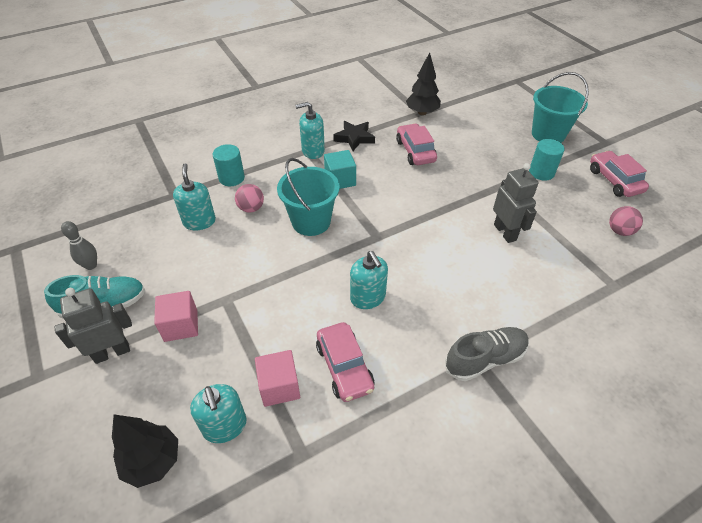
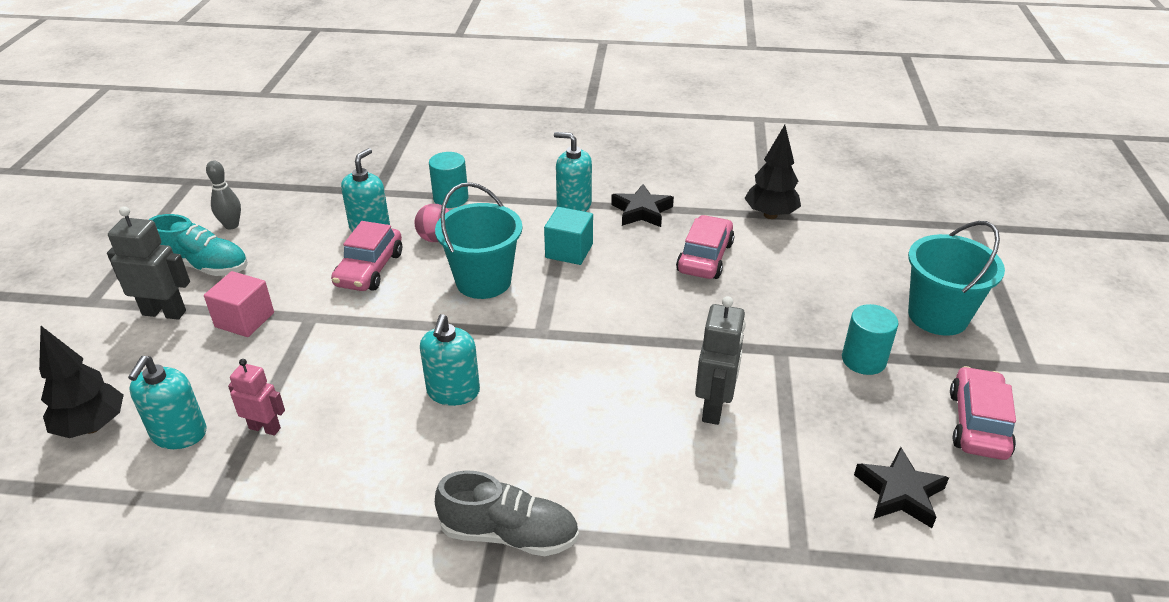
camera: 35 degrees right, 10 degrees down
pink cube [255,350,300,407] -> pink robot [228,359,285,436]
pink car [316,322,374,402] -> pink car moved to [331,221,402,291]
pink ball [609,206,643,236] -> black star [854,447,949,528]

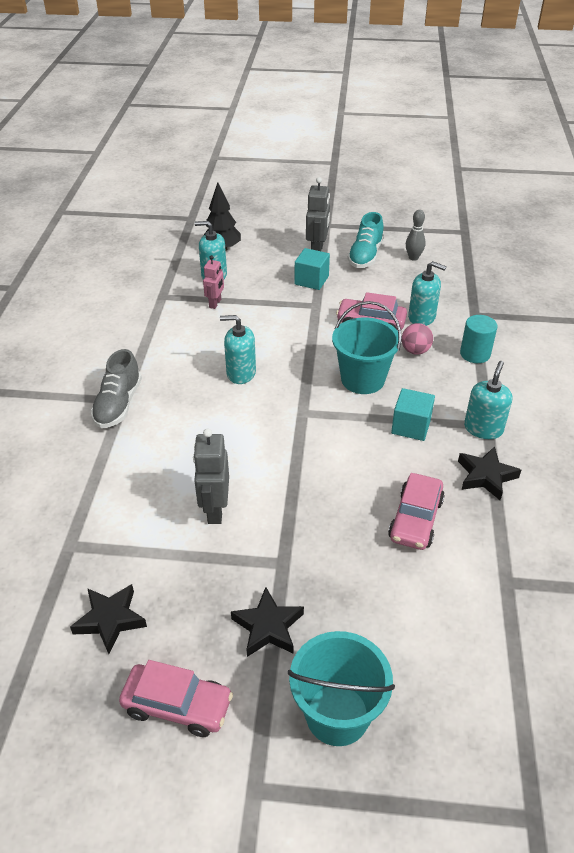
camera: 90 degrees right, 5 degrees up
pink cube [204,271,274,337] -> turquoise cube [295,248,330,290]
pink car [676,215,734,279] -> pink car turned 90 degrees clockwise [388,473,445,550]
grey robot [695,296,746,425] -> grey robot turned 75 degrees clockwise [193,428,229,524]
black tree [744,125,801,219] -> none
turquoise cylinder [842,304,899,375] -> black star [231,587,304,657]

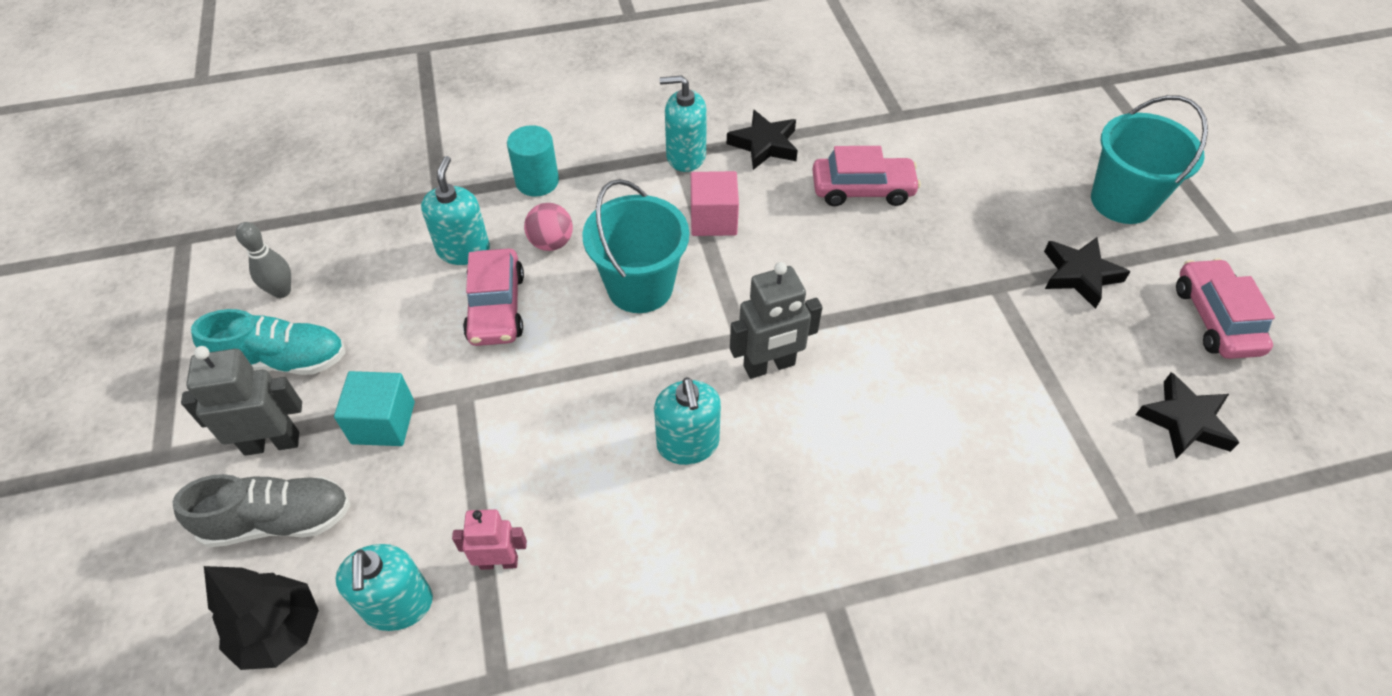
camera: 110 degrees left, 10 degrees up
grey shoe [91,349,142,428] -> grey shoe moved to [172,474,350,548]
grey robot [193,428,229,524] -> grey robot moved to [730,262,823,379]
turquoise cube [391,388,435,441] -> pink cube [691,171,739,236]

